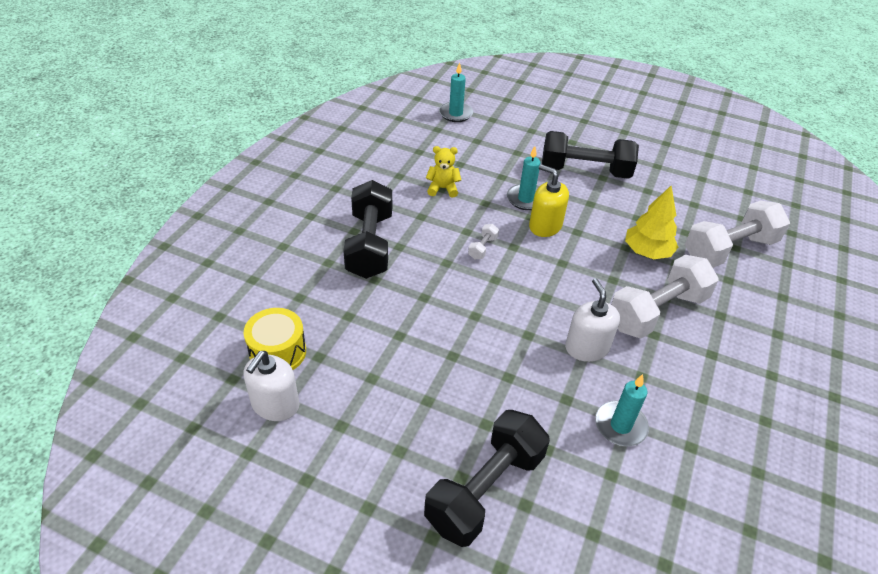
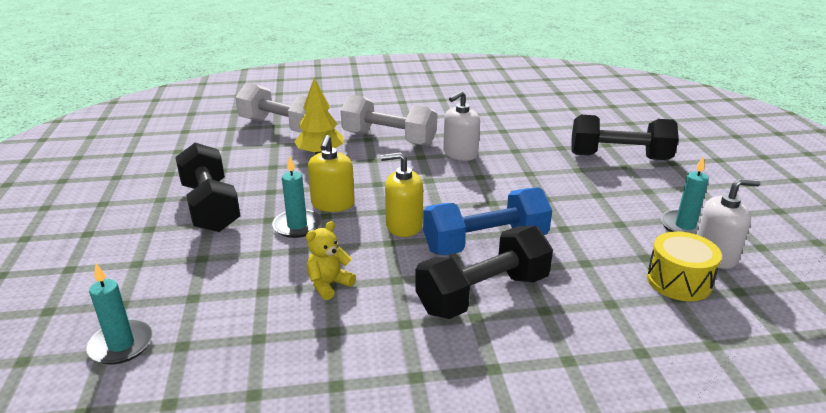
camera: 120 degrees left, 15 degrees down
yellow teddy bear [426,146,461,198] -> yellow teddy bear turned 75 degrees clockwise [306,221,356,300]
white dumbbell [468,224,499,259] -> yellow soap dispenser [381,152,423,237]
turquoise candle [595,374,649,446] -> turquoise candle moved to [661,156,709,234]
none -> blue dumbbell [423,187,552,255]

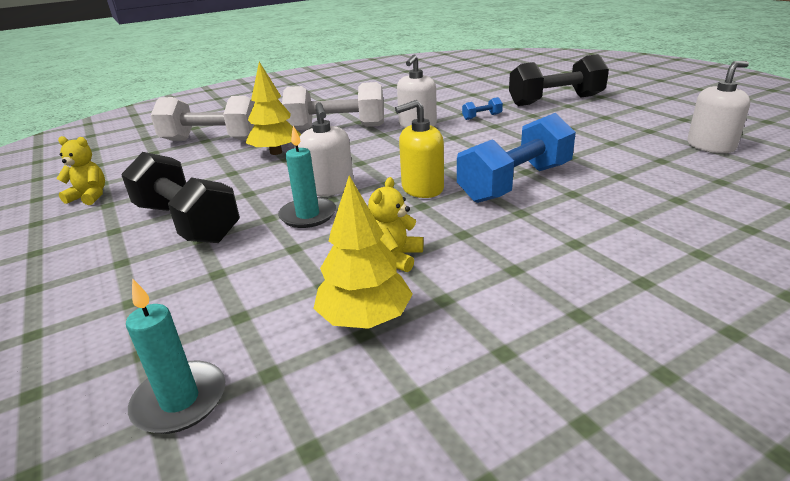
camera: 20 degrees left, 0 degrees up
yellow soap dispenser [308,135,355,212] -> white soap dispenser [298,102,354,196]
black dumbbell [415,226,553,319] -> none
yellow drum [647,231,722,301] -> none
turquoise candle [661,156,709,234] -> none
none -> yellow teddy bear [56,136,105,205]
none -> yellow tree [313,176,413,329]
none -> blue dumbbell [462,97,503,120]

